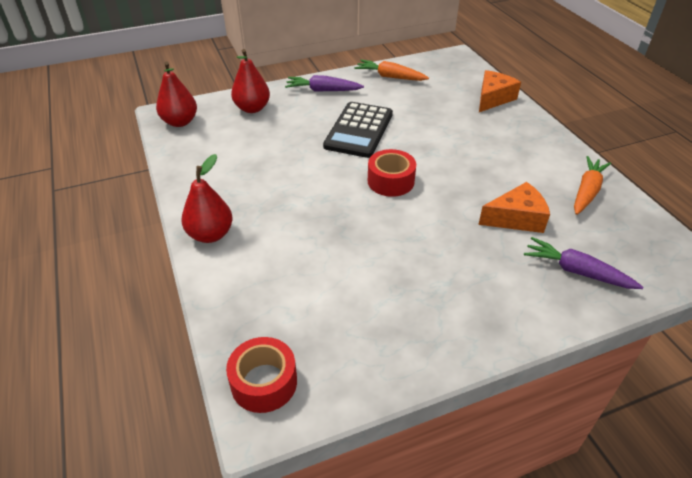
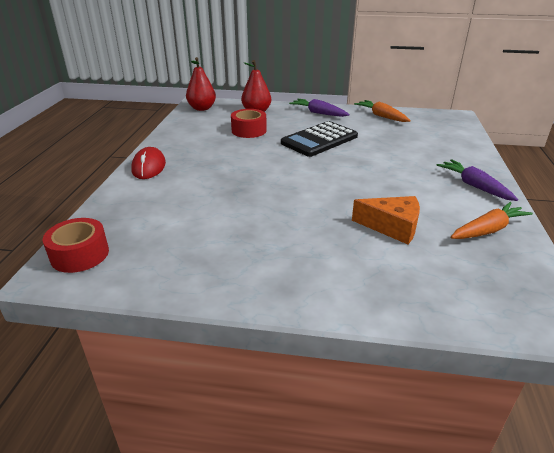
camera: 30 degrees right, 10 degrees down
red pear [182,154,233,243] -> red mouse [131,147,166,179]
red tape [368,149,416,197] -> red tape moved to [231,109,267,138]
orange cheese [479,70,521,112] -> none
purple carrot [524,237,643,289] -> purple carrot moved to [437,159,518,201]

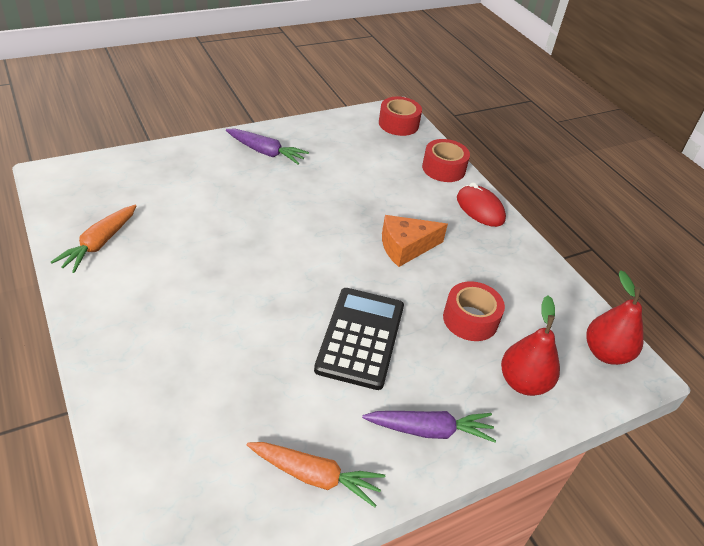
camera: 140 degrees right, 10 degrees up
orange cheese [352,196,420,244] -> orange cheese moved to [382,215,448,267]
purple carrot [437,159,518,201] -> purple carrot moved to [226,129,309,165]
none -> red tape [422,139,470,182]

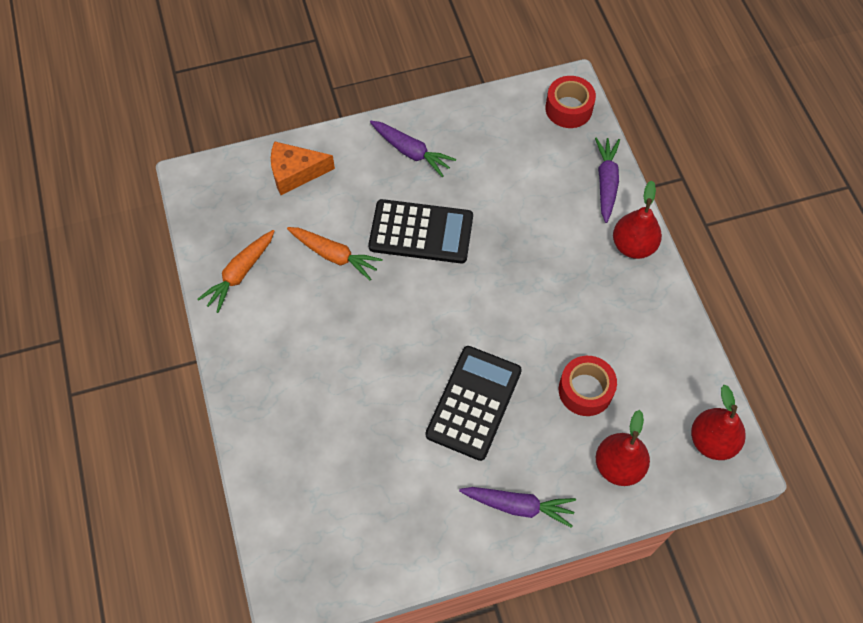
camera: 15 degrees right, 20 degrees up
orange carrot [247,442,385,507] -> orange carrot moved to [287,227,383,280]
orange cheese [382,215,448,267] -> orange cheese moved to [271,141,335,195]
red tape [422,139,470,182] -> purple carrot [595,137,620,223]
red mouse [457,182,506,227] -> red pear [613,181,662,259]
none -> black calculator [368,199,473,263]

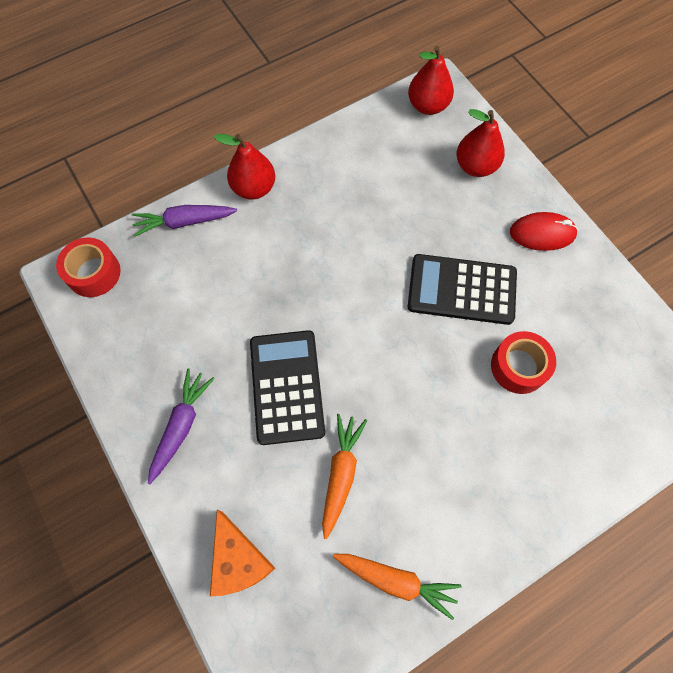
camera: 105 degrees left, 5 degrees up
purple carrot [459,487,576,528] -> red mouse [510,212,578,251]
red tape [559,356,617,416] -> red tape moved to [491,331,556,394]

